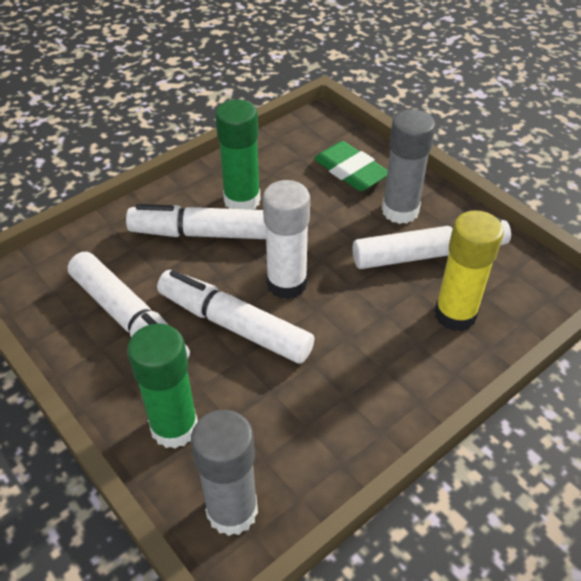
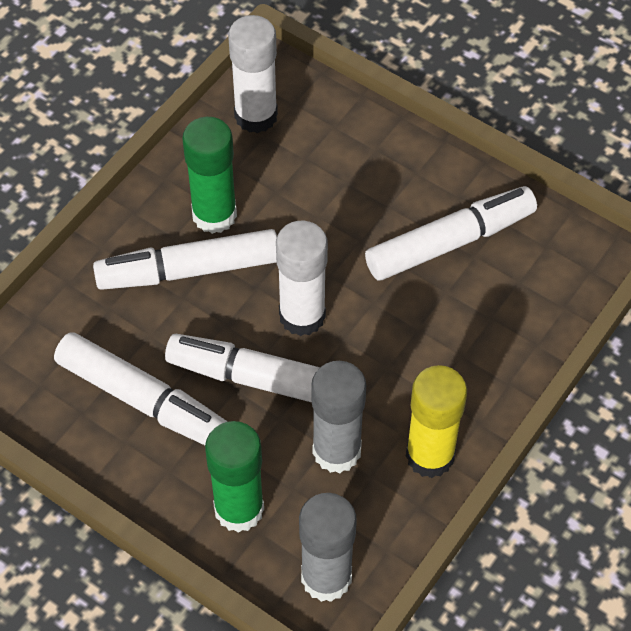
camera: 15 degrees left, 10 degrees up
green eraser [314,141,388,191] -> none
grey glue stick [382,109,435,224] -> grey glue stick moved to [311,361,366,473]
yellow glue stick [434,210,504,331] -> yellow glue stick moved to [406,365,467,478]
none -> white glue stick [228,15,278,133]

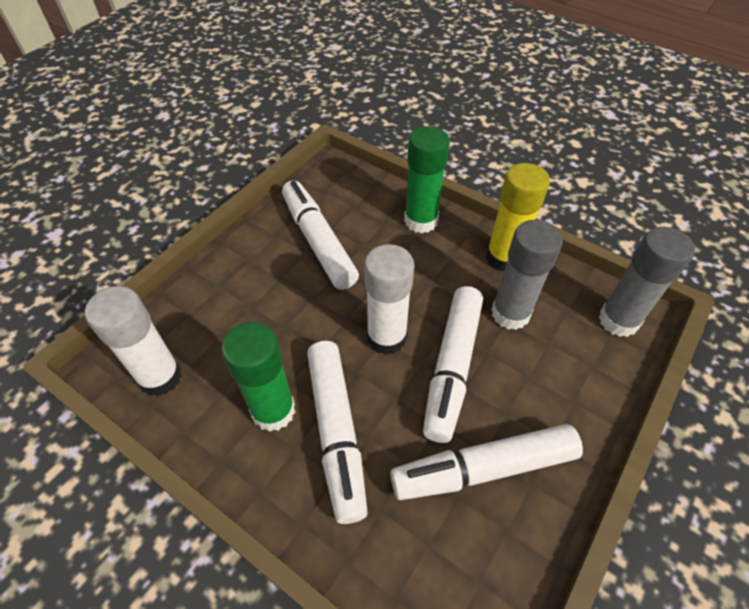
camera: 90 degrees left, 5 degrees down
white marker [54,332,227,445] -> white marker turned 135 degrees counterclockwise [390,424,583,500]
green glue stick [205,421,264,533] -> green glue stick moved to [404,126,450,233]

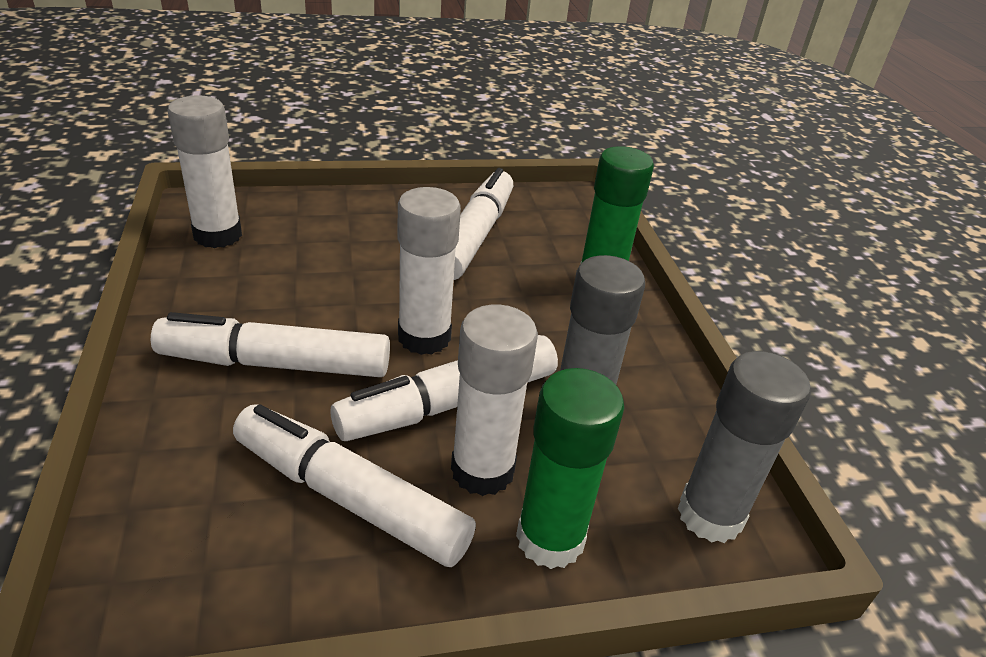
camera: 40 degrees right, 15 degrees down
green glue stick [222,322,295,432] -> green glue stick moved to [516,368,624,569]
white marker [307,341,368,524] -> white marker turned 60 degrees clockwise [151,312,390,377]
yellow glue stick [486,163,550,271] -> none
none -> white glue stick [451,304,538,496]

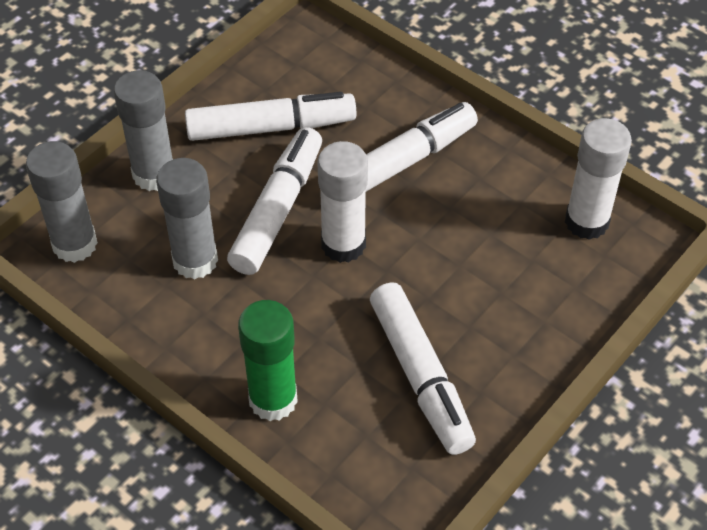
camera: 145 degrees right, 15 degrees up
white glue stick [451,304,538,496] -> none
green glue stick [516,368,624,569] -> grey glue stick [114,70,173,191]

